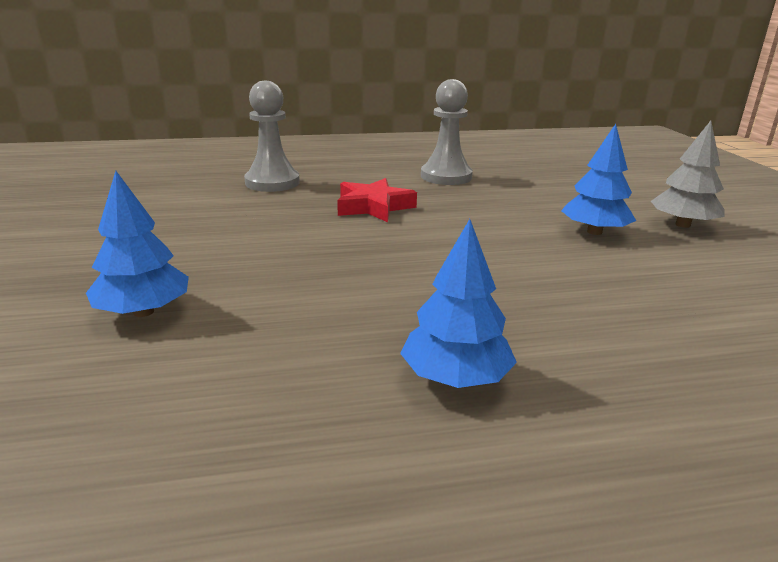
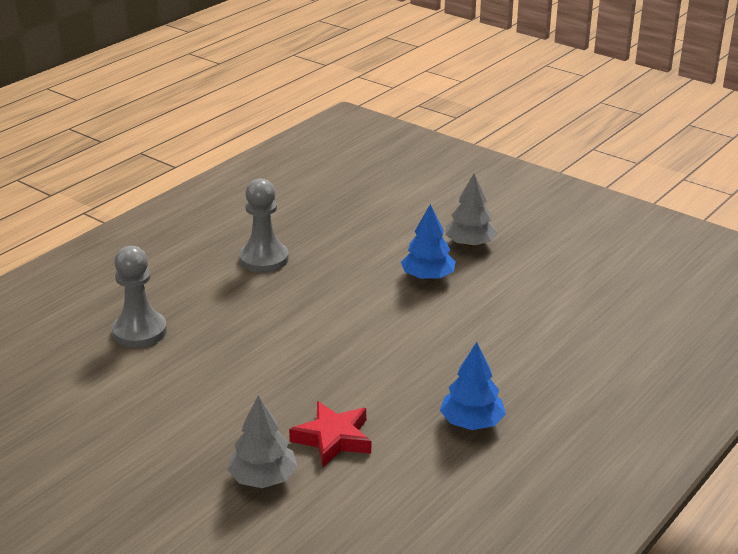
camera: 40 degrees left, 5 degrees up
blue tree [86,171,189,317] -> grey tree [227,395,298,488]
red star [337,178,417,222] -> red star moved to [289,401,371,467]

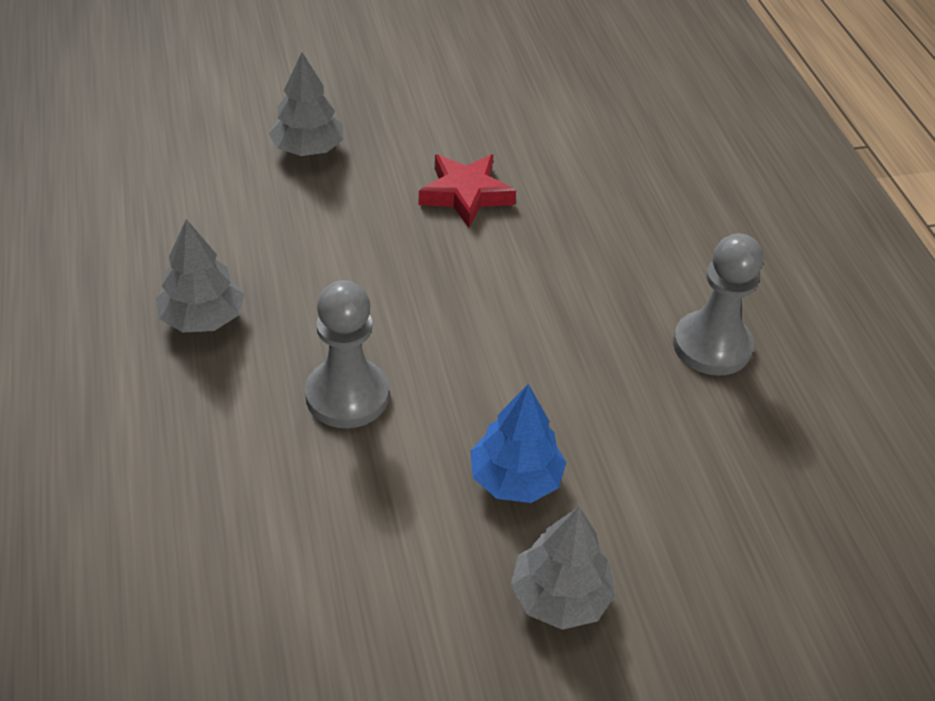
camera: 125 degrees right, 15 degrees up
grey pawn [112,246,167,348] -> grey pawn moved to [305,280,389,428]
red star [289,401,371,467] -> red star moved to [418,154,516,228]
blue tree [440,342,506,430] -> grey tree [156,219,244,332]

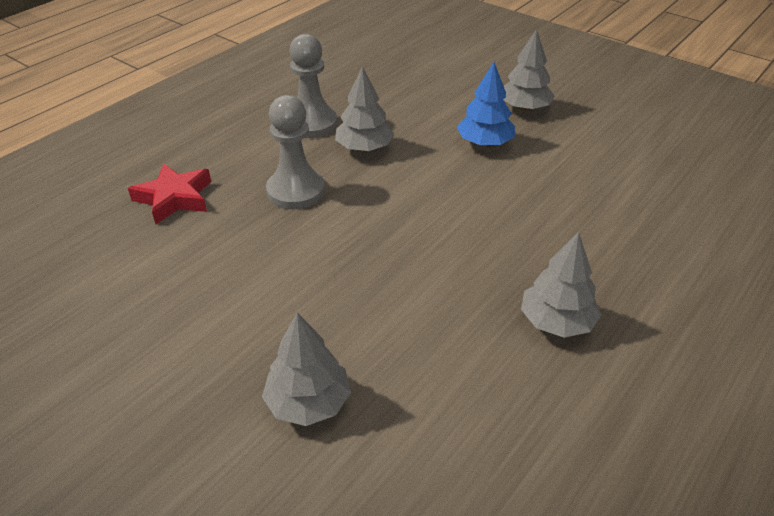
camera: 125 degrees left, 5 degrees down
grey pawn [305,280,389,428] -> grey pawn moved to [266,95,325,209]
red star [418,154,516,228] -> red star moved to [128,163,211,224]
none -> grey tree [335,66,394,152]

